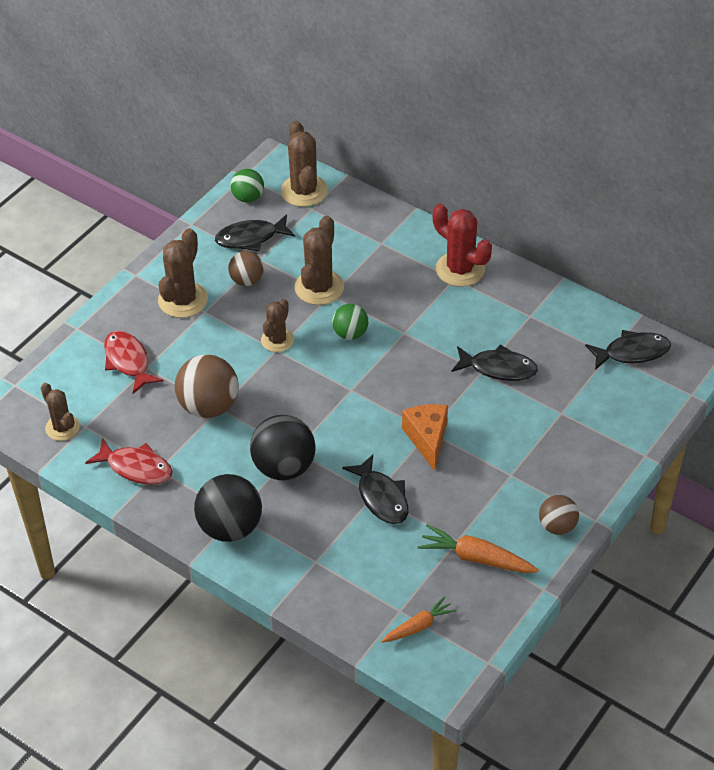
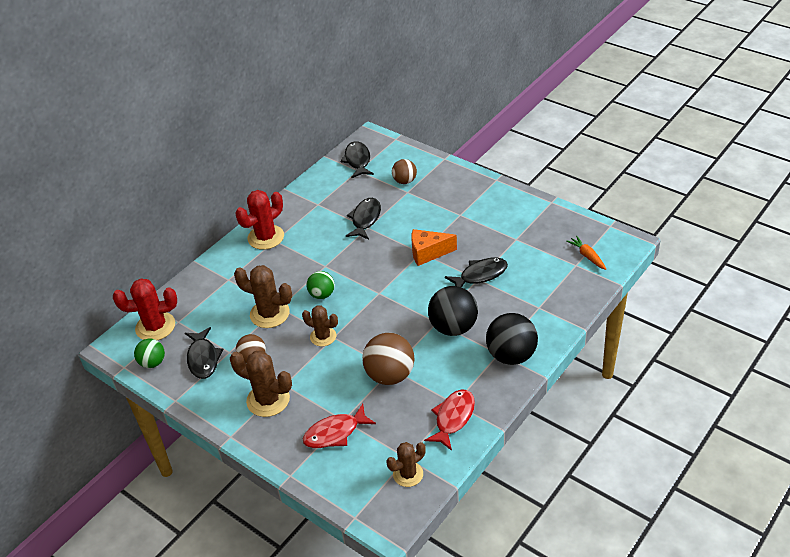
camera: 85 degrees left, 5 degrees down
brown cactus [281,121,328,207] -> red cactus [113,279,177,340]
orange carrot [418,524,539,573] -> none
brown ball [539,495,579,535] -> brown ball moved to [392,159,417,184]

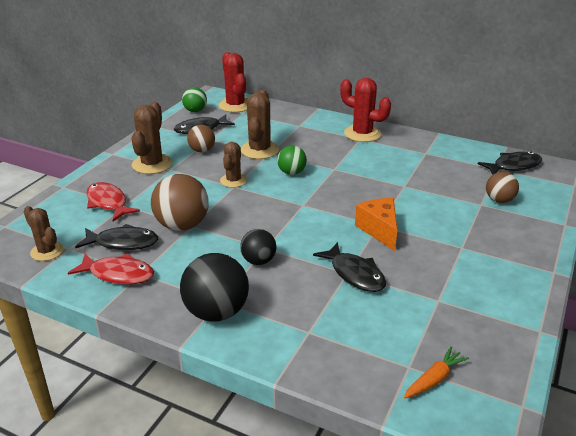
camera: 75 degrees right, 10 degrees down
black fish [346,198,381,239] -> black fish moved to [75,224,158,250]
black ball [428,286,478,336] -> black ball [240,229,276,265], size x0.59

